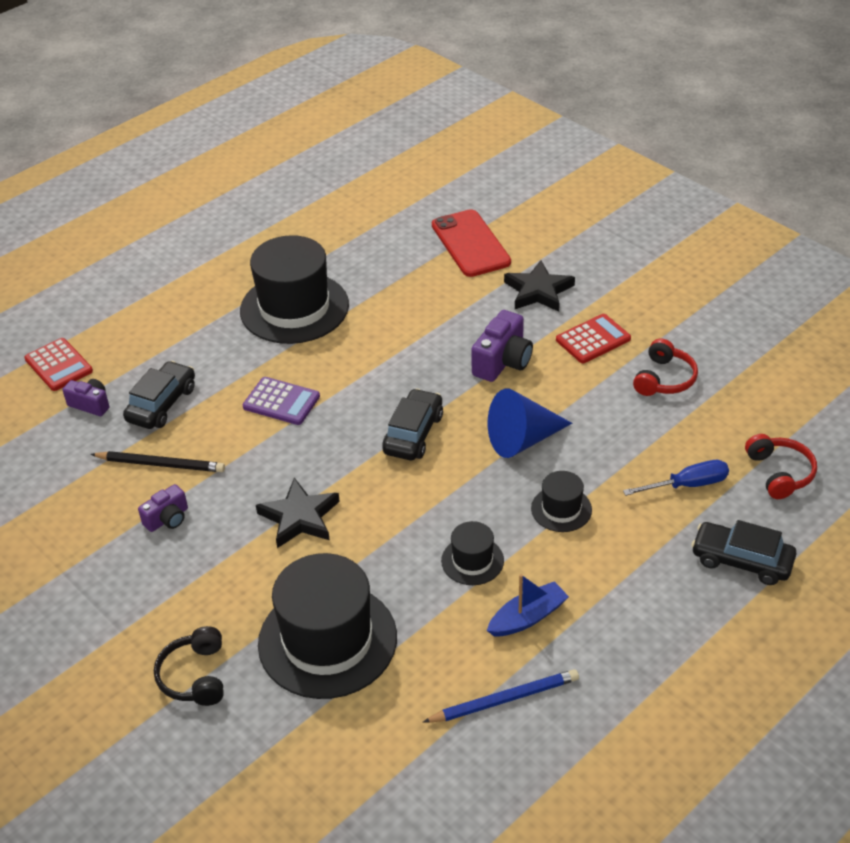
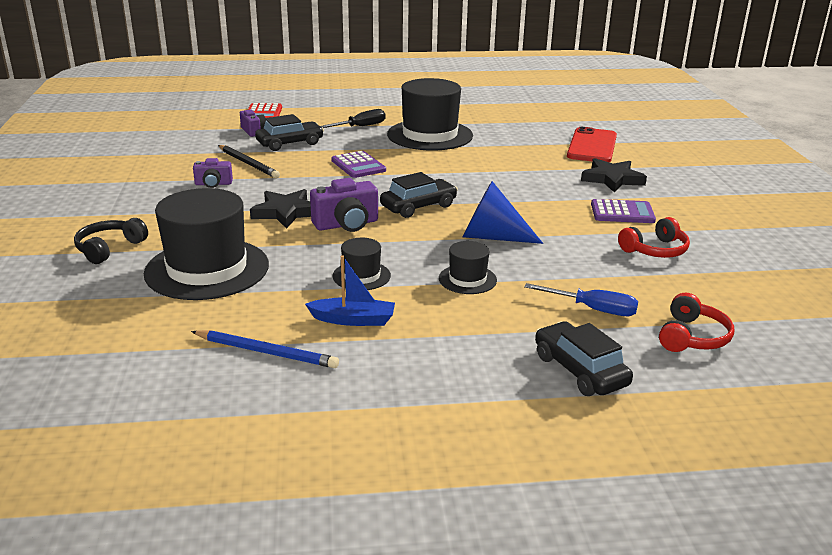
camera: 35 degrees right, 15 degrees down
purple camera [471,310,533,382] -> purple camera moved to [310,178,378,232]
red calculator [556,314,631,363] -> purple calculator [591,199,656,223]
none -> black screwdriver [320,109,386,128]

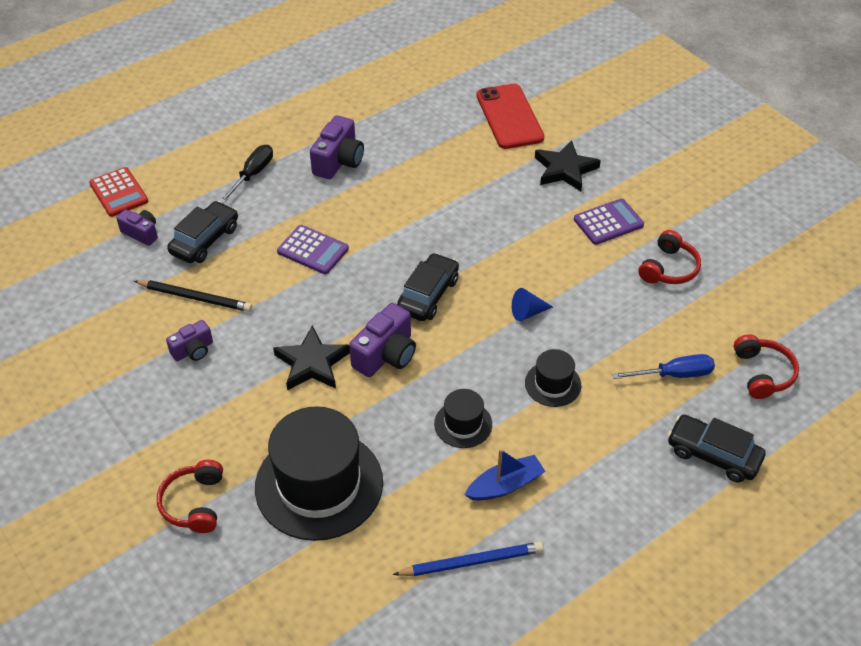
camera: 30 degrees left, 20 degrees up
black headphones [74,218,148,264] -> red headphones [157,460,223,533]
black hat [387,78,473,150] -> purple camera [310,115,364,179]
blue cone [463,181,543,244] -> blue cone [512,288,553,321], size x0.52

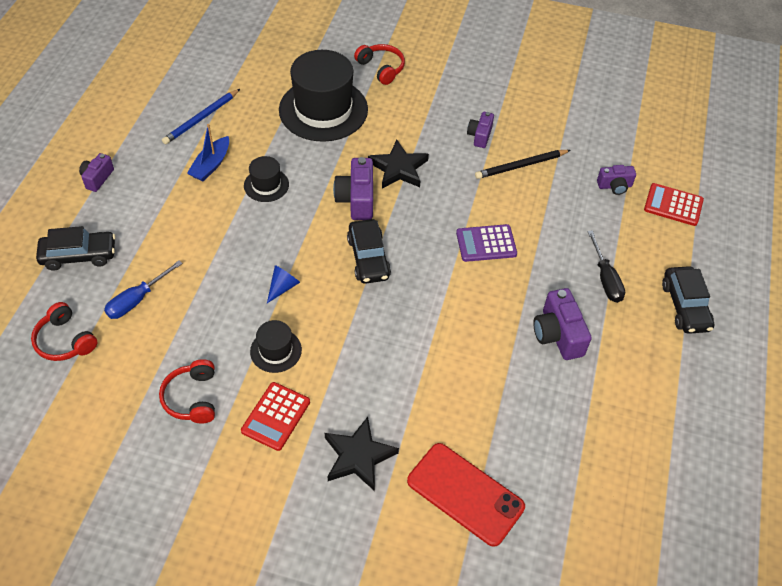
camera: 140 degrees right, 5 degrees up
black car [167,201,238,263] -> black car moved to [662,266,714,334]
black hat [525,349,581,407] -> black hat moved to [250,320,302,373]
purple calculator [574,198,644,245] -> red calculator [241,382,310,451]
none -> purple camera [79,153,114,192]

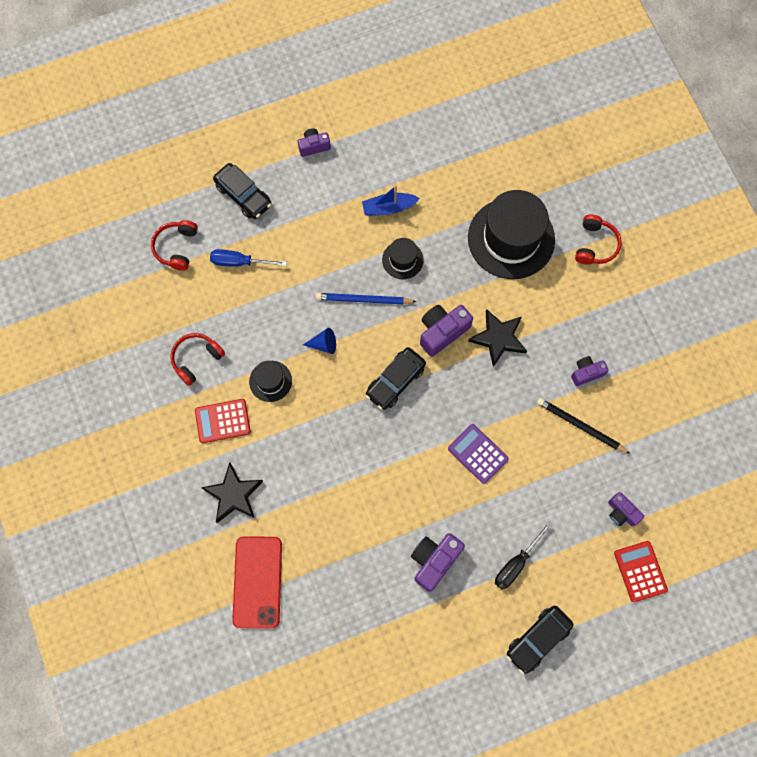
camera: 55 degrees right, 20 degrees up
blue pencil [162,89,240,145] -> blue pencil moved to [316,293,417,304]

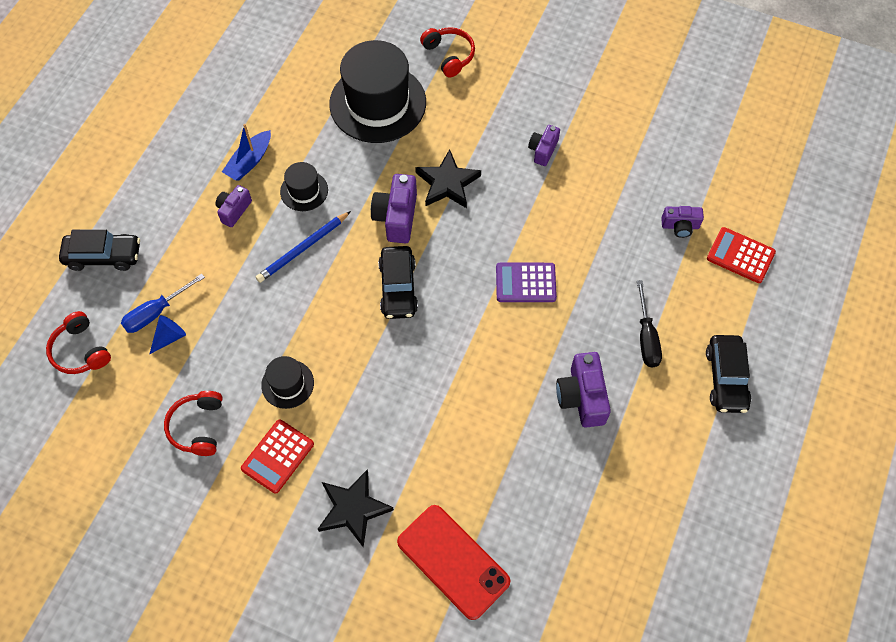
camera: 45 degrees left, 10 degrees down
purple camera [298,128,331,157] -> purple camera moved to [215,185,252,227]
blue cone [303,328,336,354] -> blue cone moved to [150,315,186,354]
black pencil [537,398,630,454] -> none

